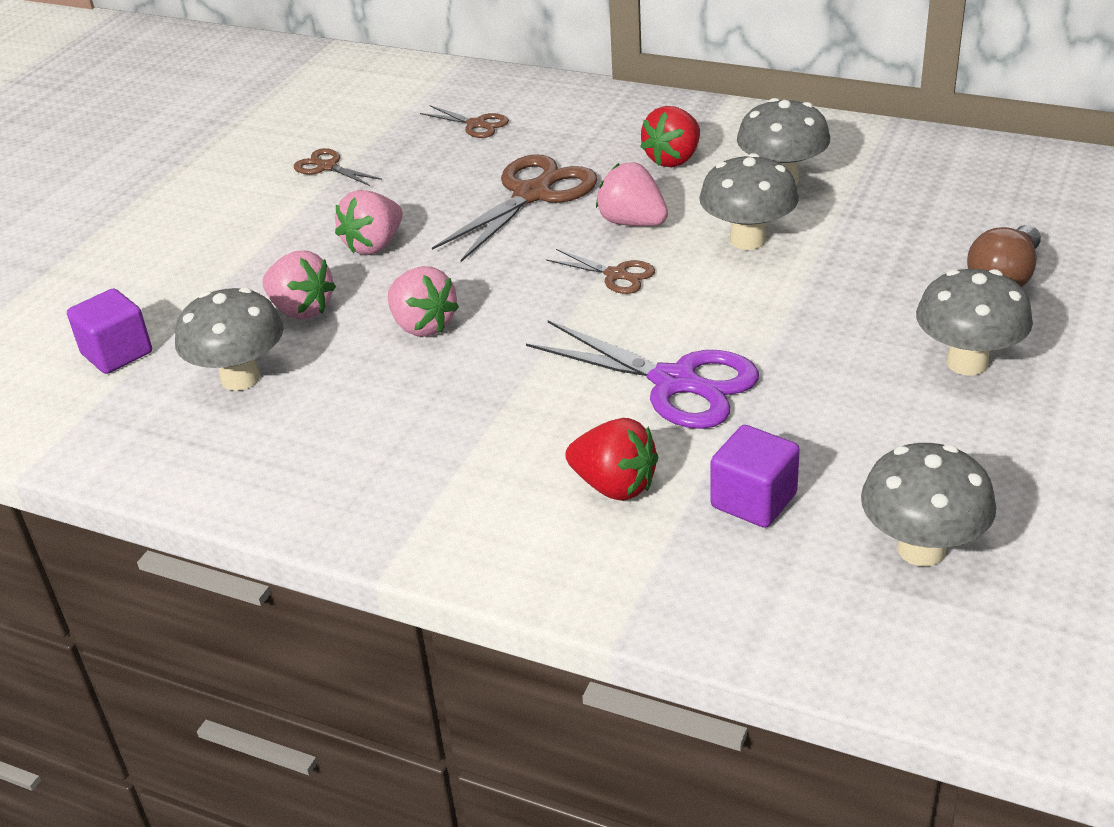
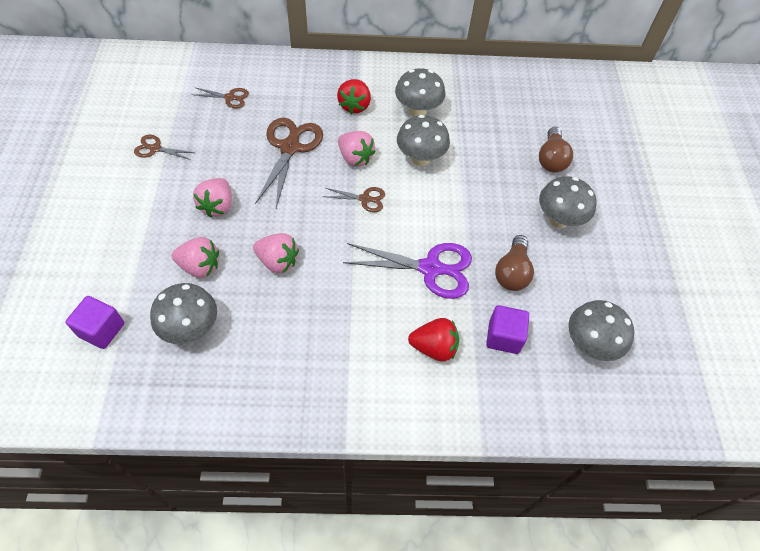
camera: 30 degrees left, 20 degrees up
pink strawberry [596,162,668,226] -> pink strawberry turned 150 degrees counterclockwise [338,131,376,167]
none -> brown light bulb [495,235,534,291]

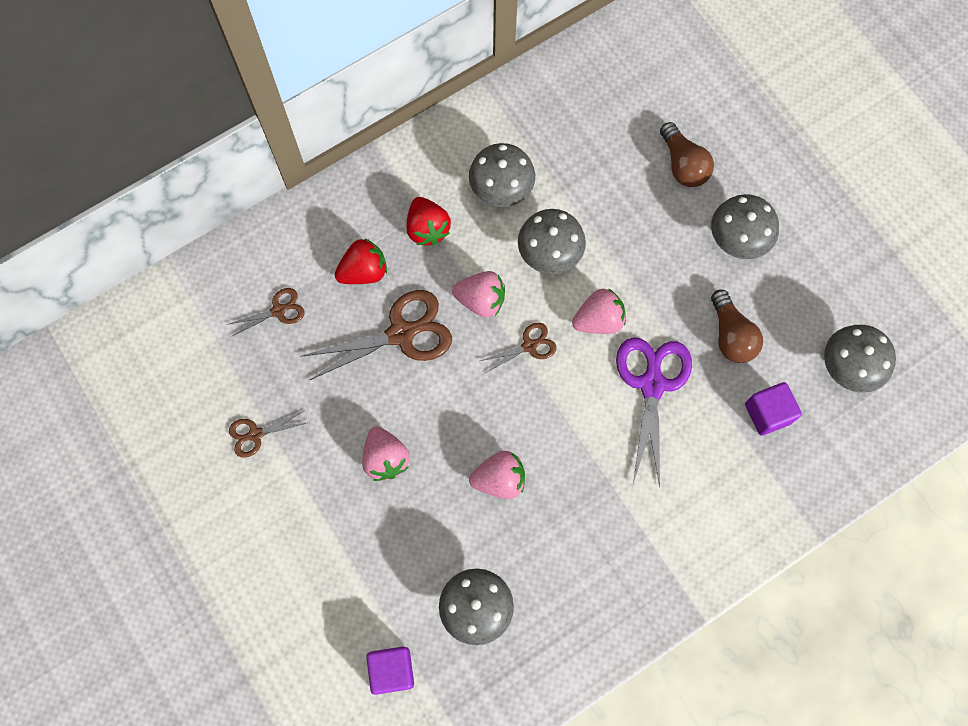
camera: 30 degrees left, 15 degrees up
pink strawberry [172,237,219,278] -> pink strawberry moved to [572,288,626,334]
brown scissors [255,118,323,208] -> brown scissors turned 90 degrees clockwise [300,290,452,380]
purple scissors [343,243,472,299] -> purple scissors turned 60 degrees counterclockwise [616,337,692,486]
red strawberry [408,318,459,362] -> red strawberry moved to [335,238,387,284]

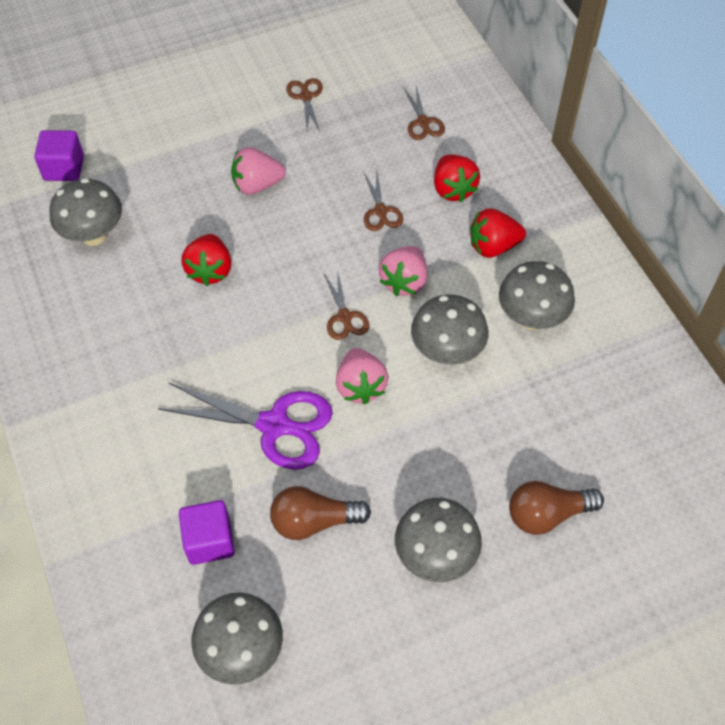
camera: 100 degrees right, 15 degrees down
brown scissors [300,290,452,380] -> brown scissors [364,172,403,231], size x0.52
pink strawberry [469,451,525,499] -> red strawberry [181,234,232,286]

